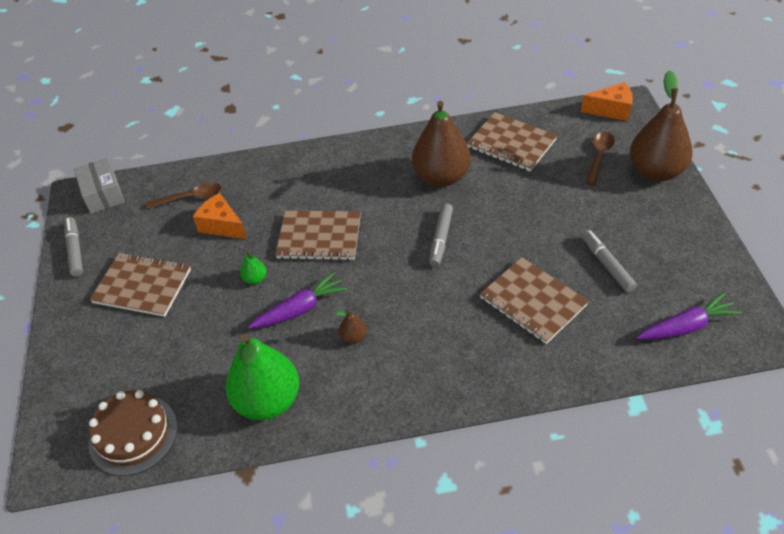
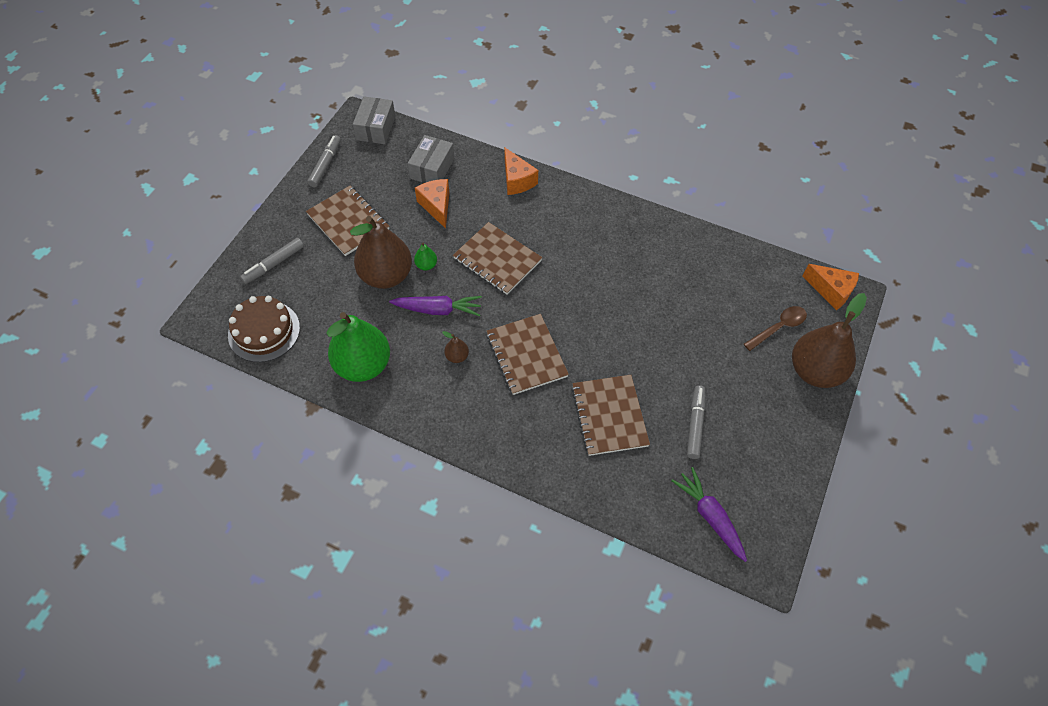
camera: 30 degrees right, 10 degrees up
brown spoon [146,182,222,209] -> grey box [408,135,454,183]
brown pear [412,101,471,187] -> brown pear moved to [350,216,412,289]
grey marker [429,203,453,267] -> grey marker moved to [240,238,304,284]
brown notebook [467,112,557,172] -> brown notebook moved to [486,314,569,395]
purple carrot [636,292,742,340] -> purple carrot turned 135 degrees counterclockwise [671,467,747,562]
none -> orange cheese [504,147,538,195]

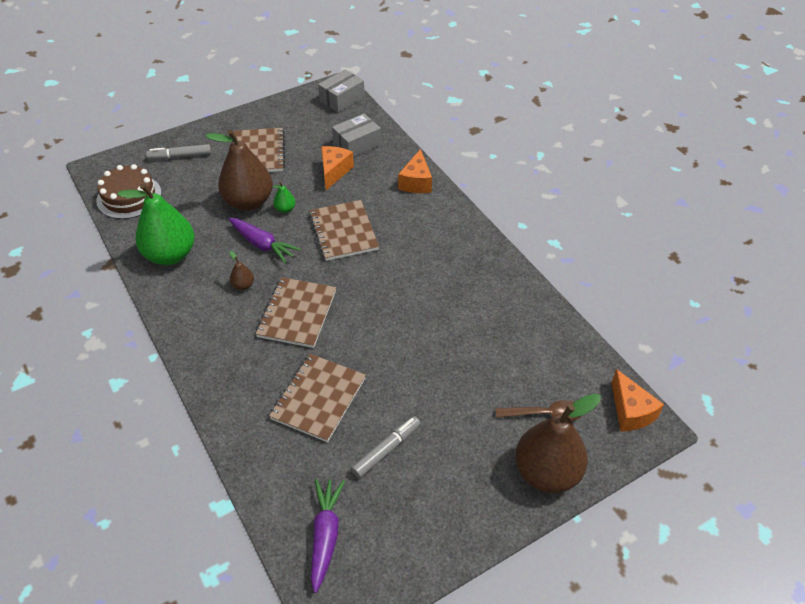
camera: 35 degrees right, 10 degrees down
grey marker [307,135,341,187] -> none

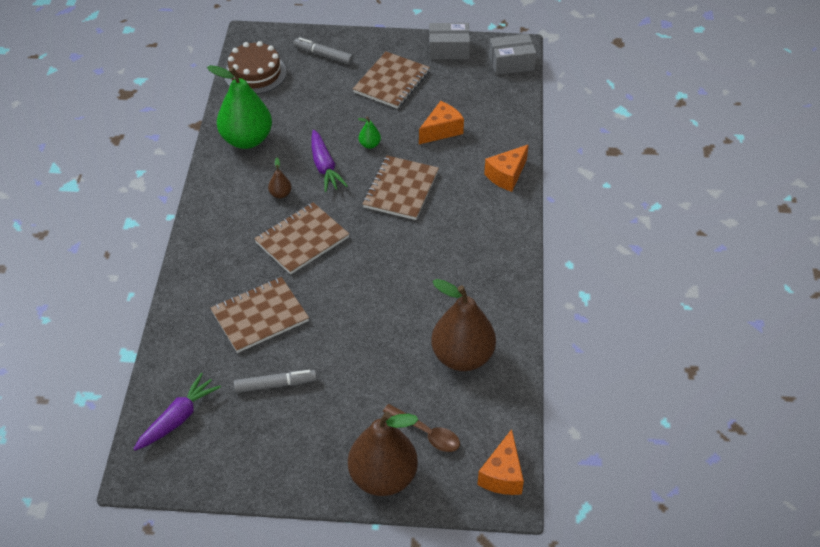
camera: 35 degrees right, 0 degrees up
brown pear [205,130,273,211] -> brown pear moved to [431,279,496,371]
grey box [332,113,381,157] -> grey box moved to [429,23,470,59]

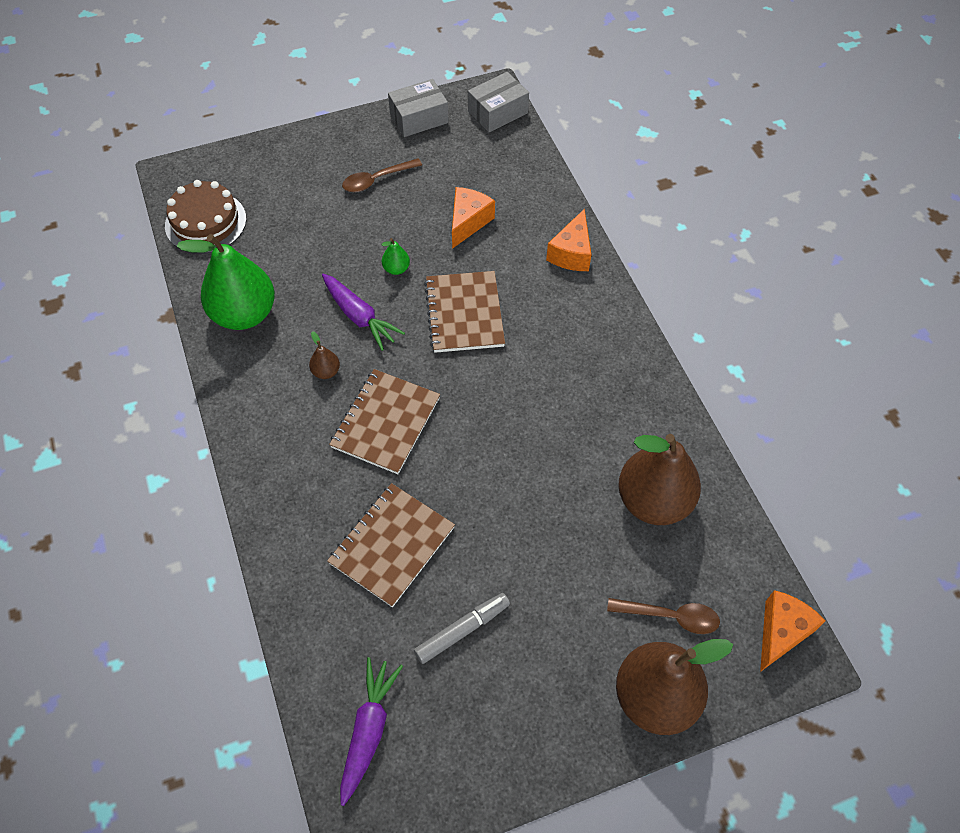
camera: 25 degrees left, 10 degrees up
grey marker [294,37,353,64] -> none
brown notebook [353,52,430,109] -> brown spoon [342,159,422,192]
orange cheese [477,429,524,495] -> orange cheese turned 135 degrees counterclockwise [760,590,825,672]

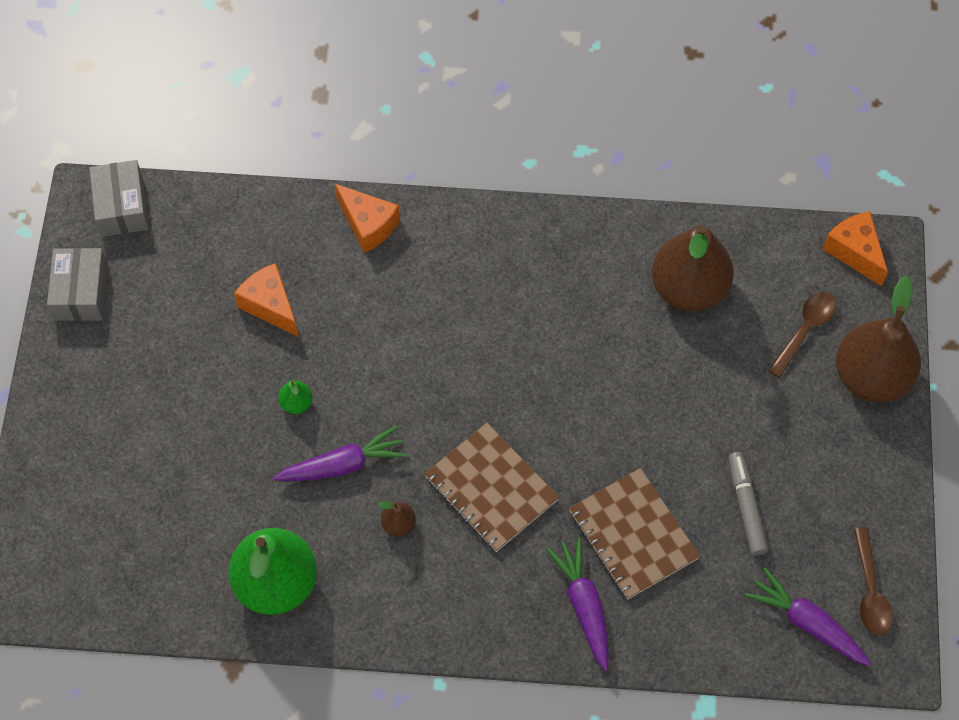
camera: 65 degrees left, 5 degrees up
brown cake [165,180,247,254] -> none
brown spoon [342,159,422,192] -> brown spoon moved to [854,527,893,635]
brown notebook [424,271,505,353] -> none
none -> purple carrot [546,537,609,671]

